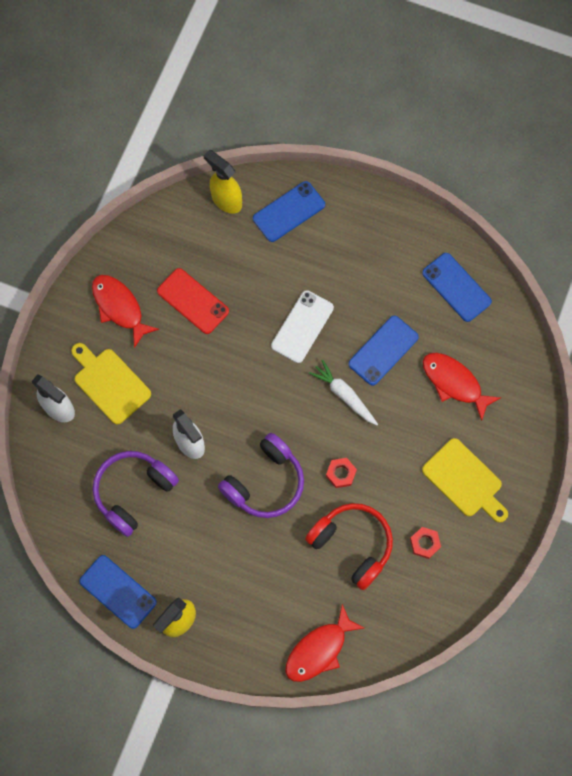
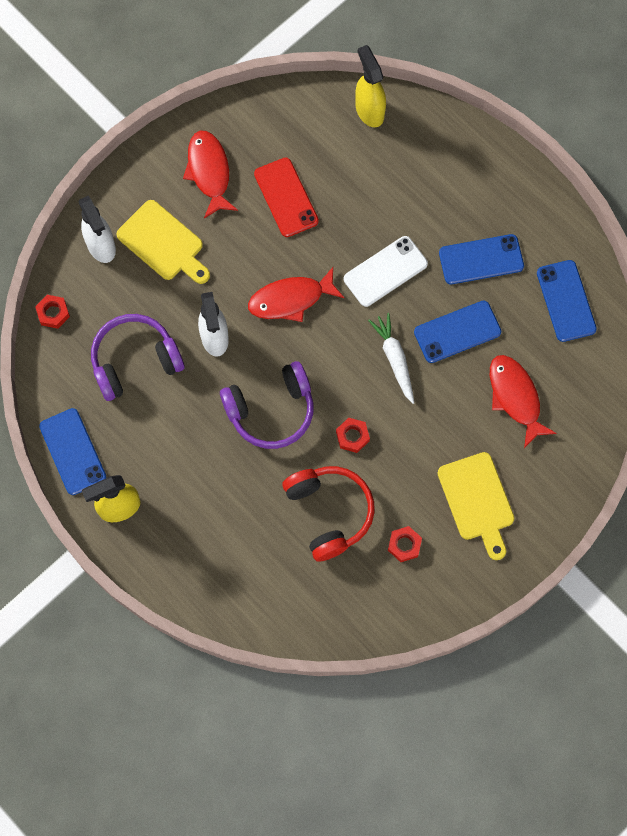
camera: 25 degrees right, 0 degrees up
yellow cutting board [71,343,151,424] -> yellow cutting board turned 150 degrees clockwise [116,200,210,284]
blue phone [253,181,325,242] -> blue phone moved to [439,234,524,284]
red fish [286,604,364,682] -> red fish moved to [248,267,344,322]
none -> red nut [35,295,70,329]

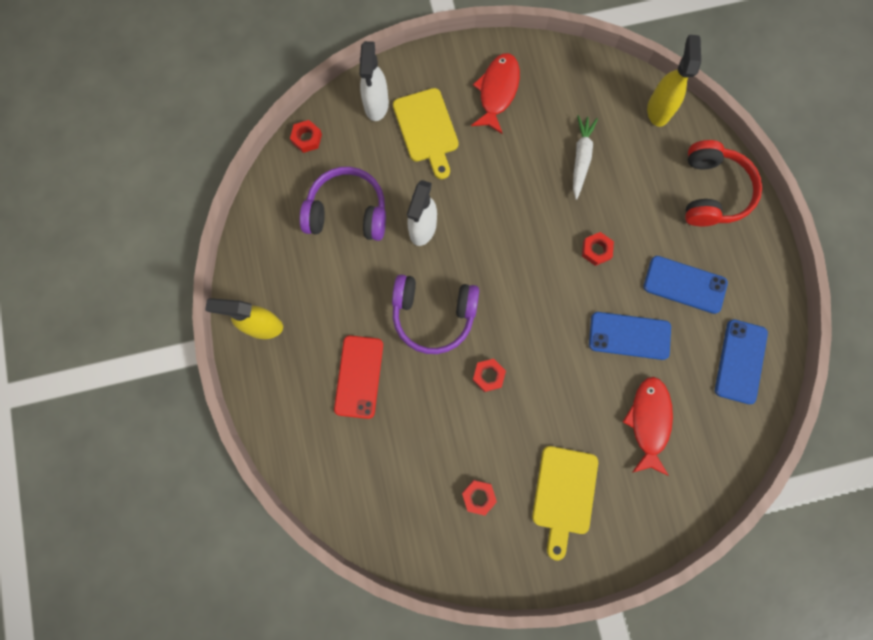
camera: 30 degrees right, 5 degrees up
blue phone [39,408,106,495] -> none
red fish [248,267,344,322] -> none
red phone [254,157,319,237] -> red phone moved to [334,335,383,419]
red headphones [282,466,375,562] -> red headphones moved to [685,140,762,227]
white phone [344,236,428,307] -> red nut [582,232,614,266]
white carrot [368,313,414,404] -> white carrot moved to [573,115,598,200]

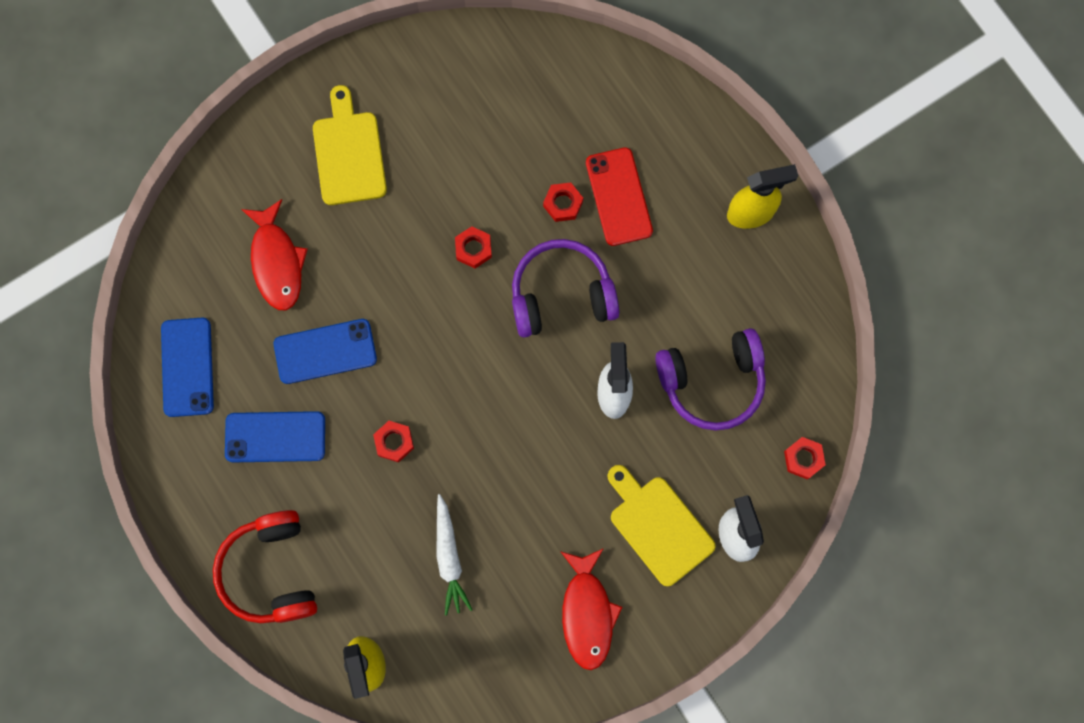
camera: 160 degrees right, 0 degrees up
red nut [462,480,497,516] -> red nut moved to [543,182,583,222]

